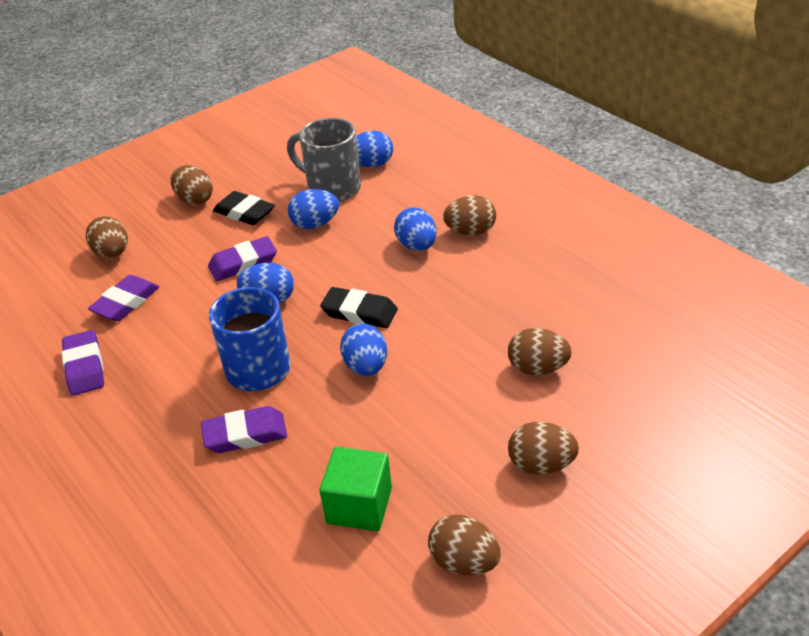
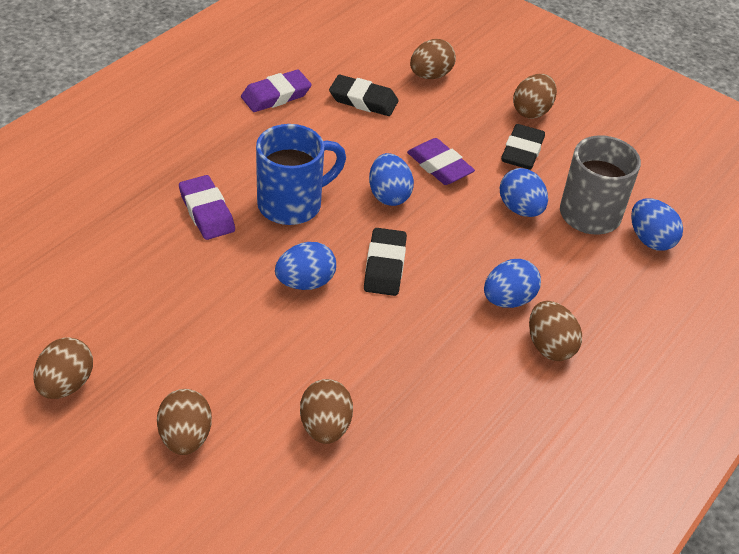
camera: 70 degrees right, 5 degrees up
purple eraser [88,275,159,321] -> black eraser [329,75,398,116]
green cube [319,447,392,531] -> none

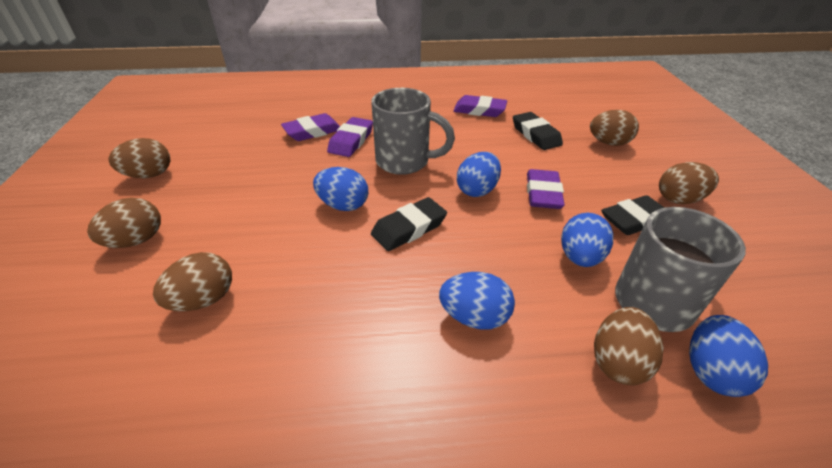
camera: 50 degrees right, 5 degrees down
blue mug [256,124,346,225] -> grey mug [371,88,455,175]
brown egg [529,301,582,361] -> brown egg moved to [594,307,664,385]
none -> purple eraser [281,113,340,141]

